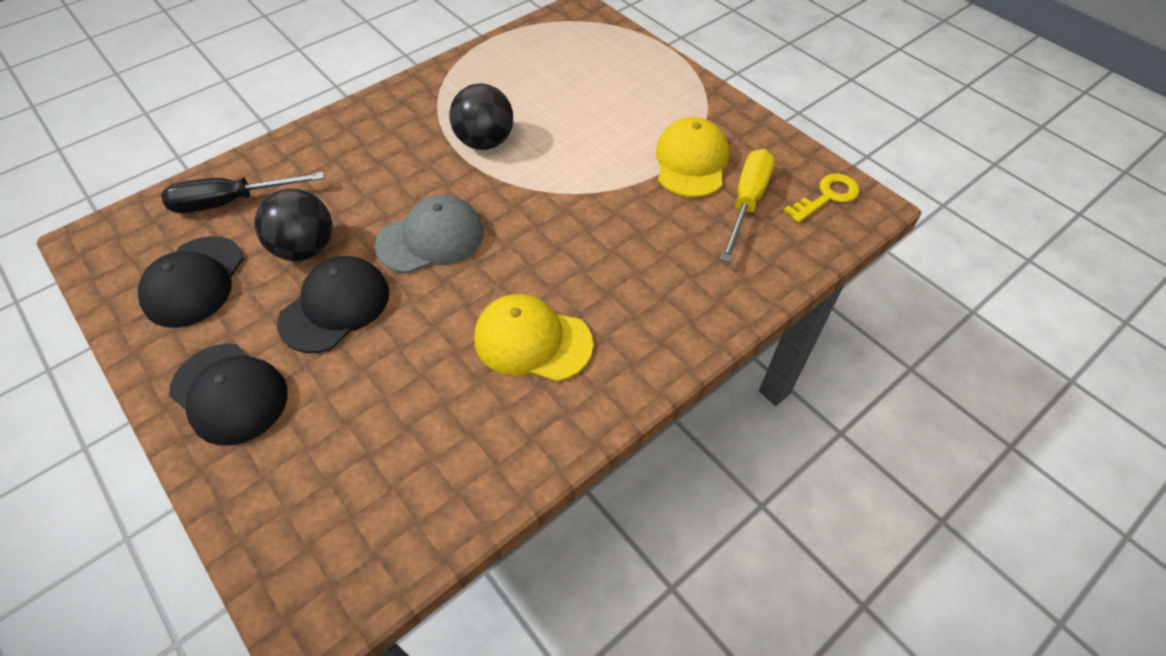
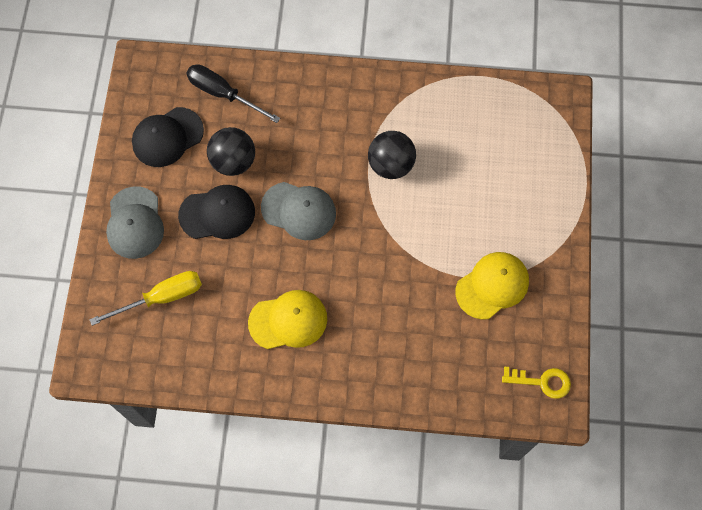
camera: 45 degrees right, 15 degrees up
black cap [169,343,288,446] -> grey cap [106,186,164,259]
yellow cap [474,294,593,382] -> yellow cap turned 105 degrees clockwise [248,290,327,349]
yellow screwdriver [720,149,775,262] -> yellow screwdriver moved to [89,271,202,326]

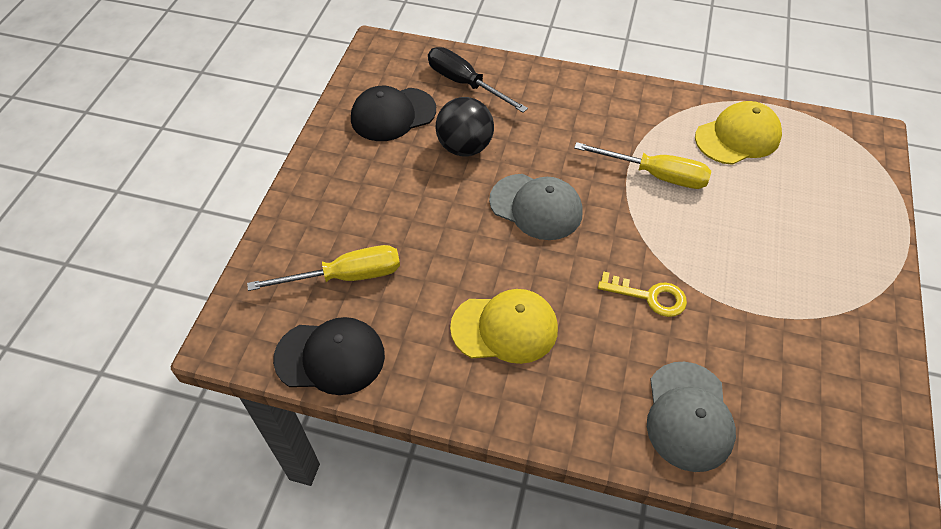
camera: 10 degrees right, 15 degrees down
grey cap [106,186,164,259] -> grey cap moved to [647,362,736,472]
black cap [178,185,255,239] -> black cap moved to [273,317,385,395]
black ball [368,131,416,179] -> yellow screwdriver [574,142,711,189]
yellow cap [456,252,529,319] -> yellow cap moved to [695,101,782,165]
yellow key [502,367,571,399] -> yellow key moved to [598,271,687,317]

